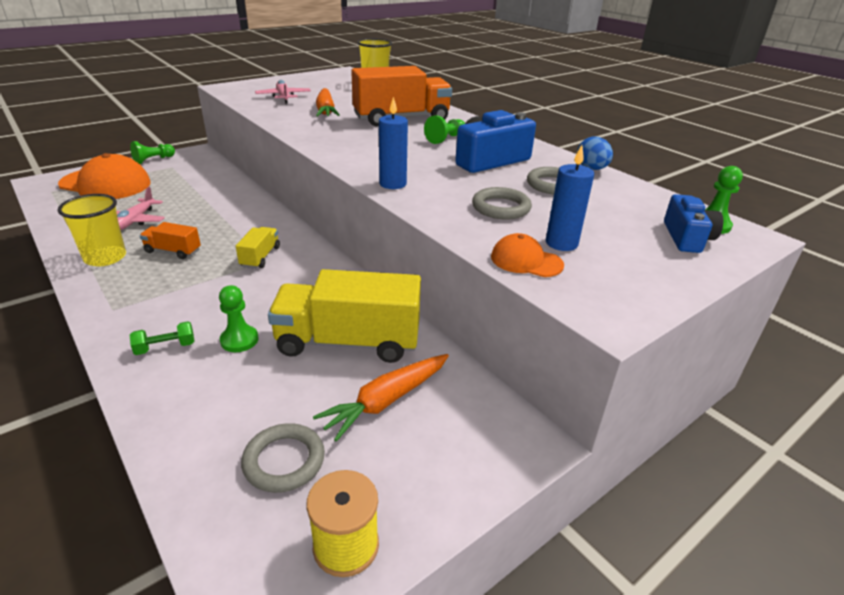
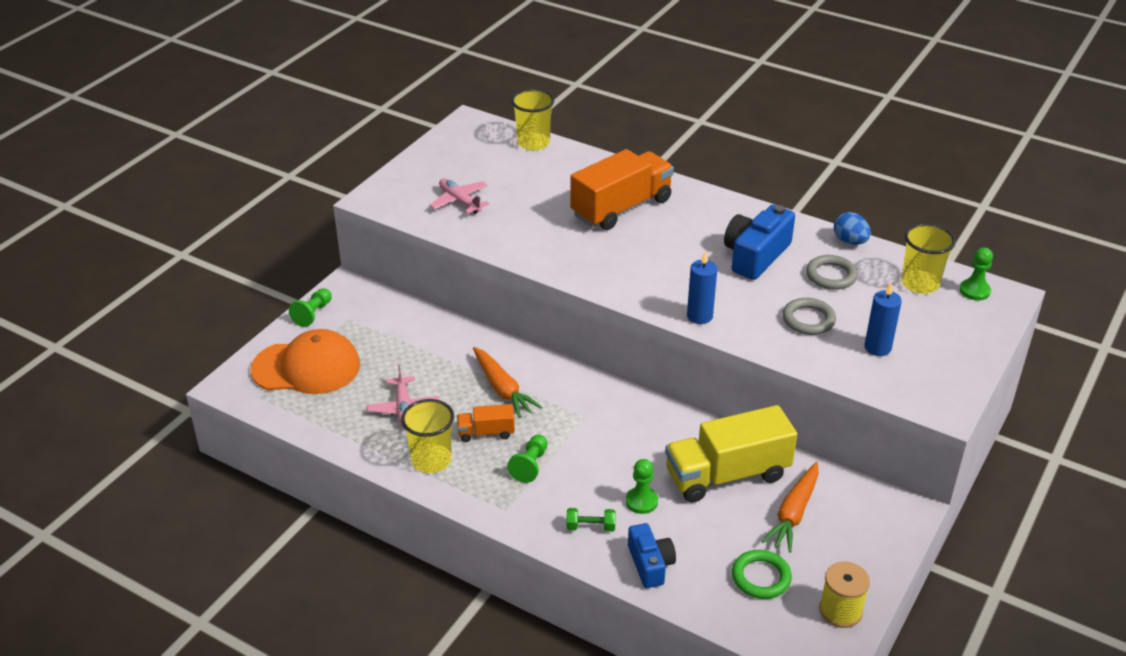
camera: 20 degrees left, 5 degrees up
green dumbbell [129,322,195,355] -> green dumbbell turned 45 degrees clockwise [566,508,616,532]
yellow truck [236,227,280,269] -> none
grey ring [241,423,325,493] -> green ring [732,550,792,599]
orange carrot [316,88,340,117] -> orange carrot moved to [473,347,542,418]
green pawn [424,115,465,144] -> green pawn moved to [507,435,548,483]
orange cap [491,233,564,277] -> none
blue camera [664,194,723,253] -> blue camera moved to [628,523,676,588]
none -> yellow cup [901,223,956,294]

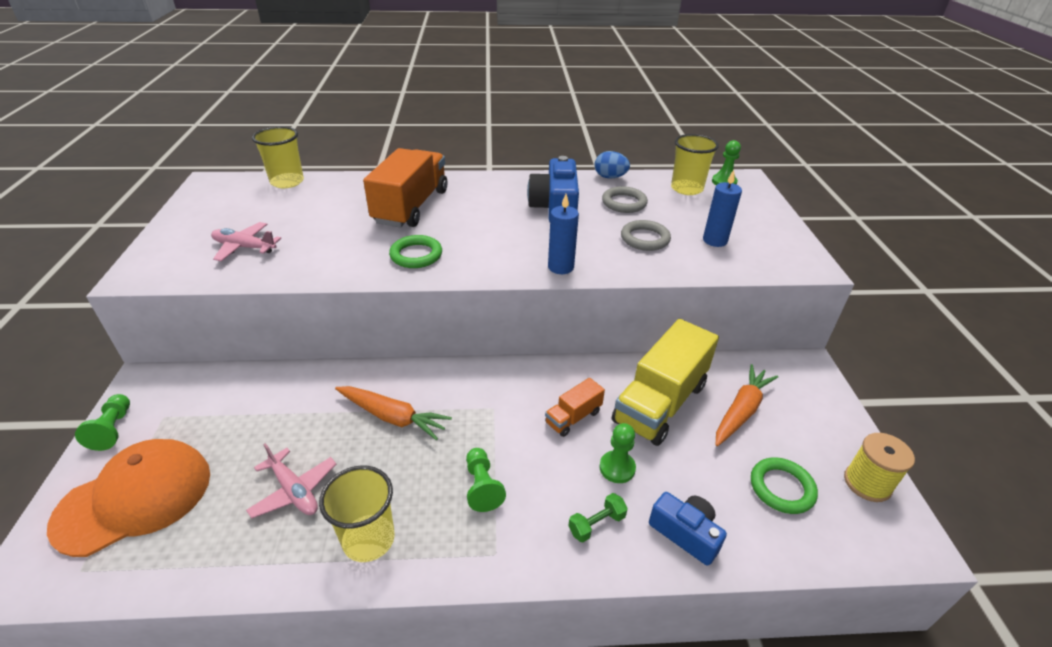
camera: 35 degrees left, 0 degrees up
orange truck [457,404,515,442] -> orange truck moved to [545,378,605,437]
orange carrot [762,462,819,553] -> orange carrot turned 135 degrees counterclockwise [716,364,778,446]
none -> green ring [389,235,442,268]

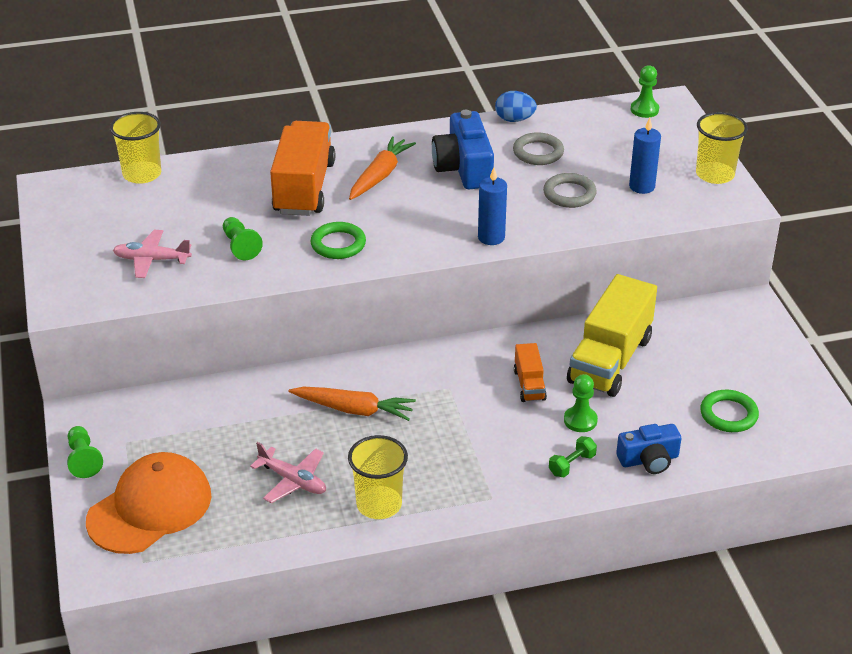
camera: 10 degrees left, 0 degrees up
green pawn [466,448,506,512] -> green pawn moved to [223,217,263,260]
orange truck [545,378,605,437] -> orange truck turned 45 degrees counterclockwise [514,343,547,402]
blue camera [649,492,727,566] -> blue camera turned 135 degrees clockwise [616,424,681,474]
yellow cup [671,134,719,195] -> yellow cup moved to [696,112,748,184]
orange carrot [716,364,778,446] -> orange carrot moved to [349,136,416,200]
yellow spool [844,433,915,502] -> none

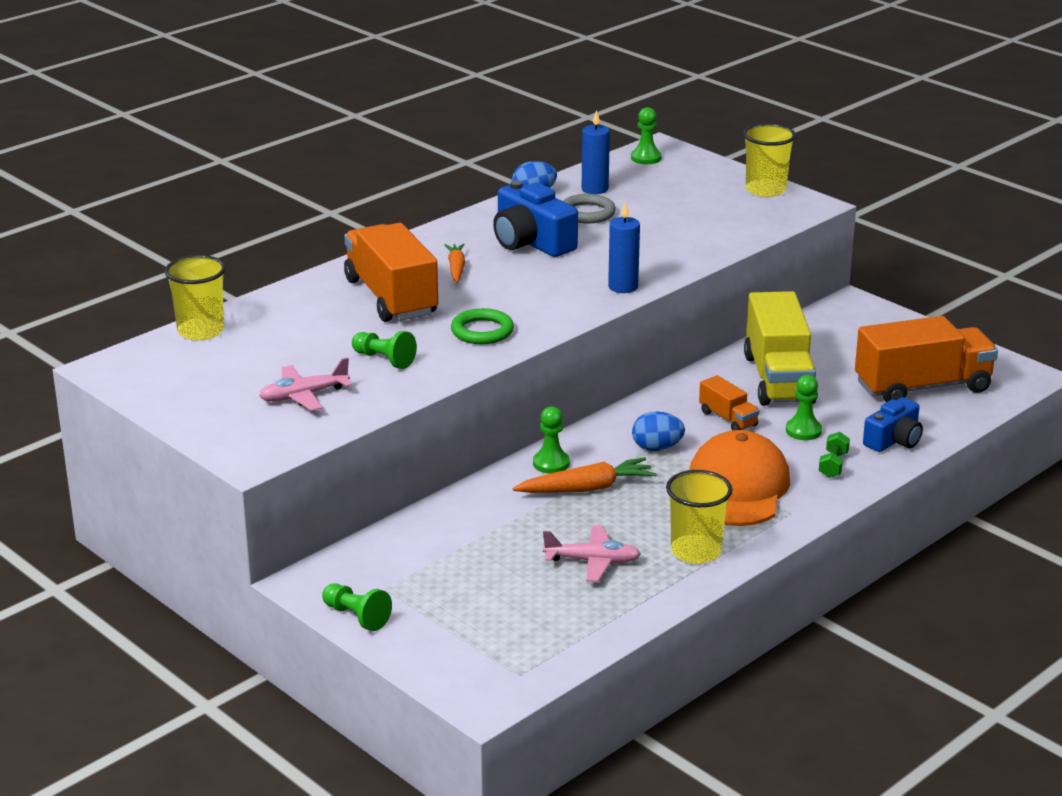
camera: 30 degrees left, 10 degrees down
orange cap [86,452,212,554] -> orange cap moved to [689,430,790,526]
orange carrot [349,136,416,200] -> orange carrot [445,243,465,283], size x0.65
grey ring [543,173,597,208] -> none
blue candle [629,118,661,194] -> blue candle moved to [582,110,610,194]
green ring [700,390,759,432] -> orange truck [855,316,998,402]
none -> green pawn [533,406,570,474]
none -> blue egg [632,411,685,451]

